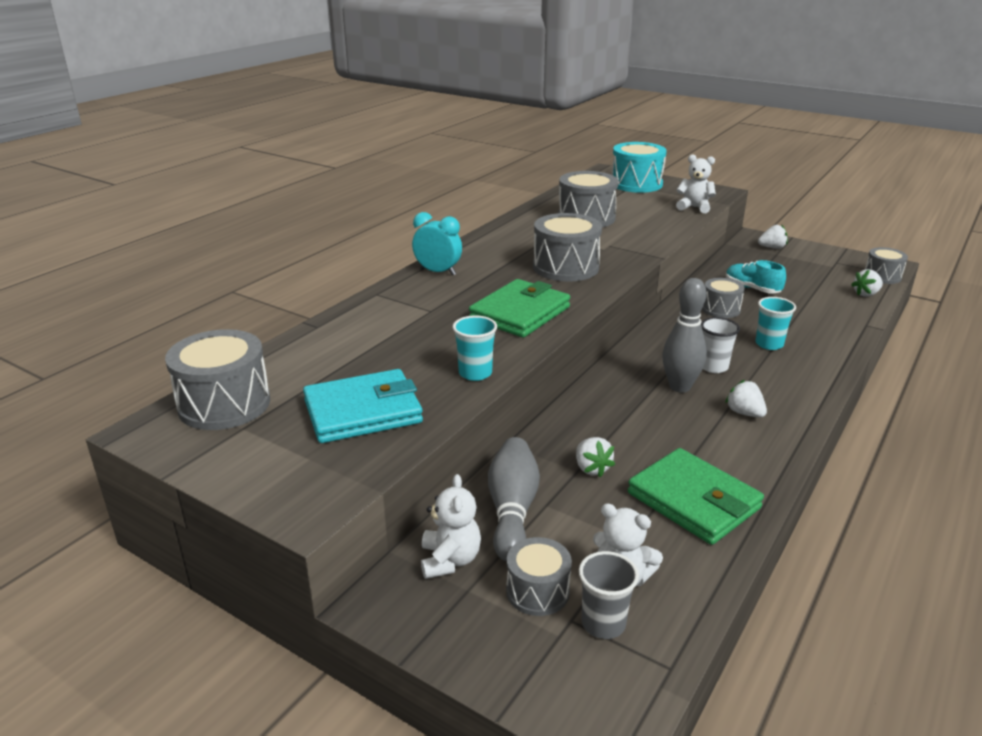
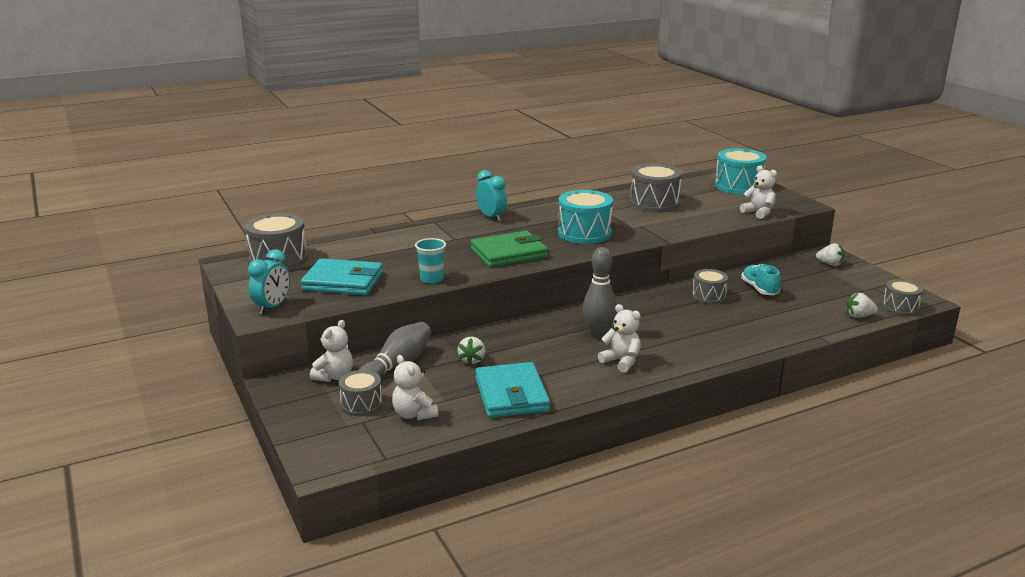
camera: 30 degrees right, 5 degrees down
grey drum [533,213,602,281] -> turquoise drum [558,190,613,244]
grey cup [579,551,639,639] -> none
green wallet [628,448,764,545] -> turquoise wallet [475,362,550,418]
white cup [701,317,740,373] -> none
white strawberry [725,380,767,418] -> white teddy bear [598,304,641,373]
turquoise cup [755,297,796,350] -> none
none -> turquoise clock [248,249,290,314]

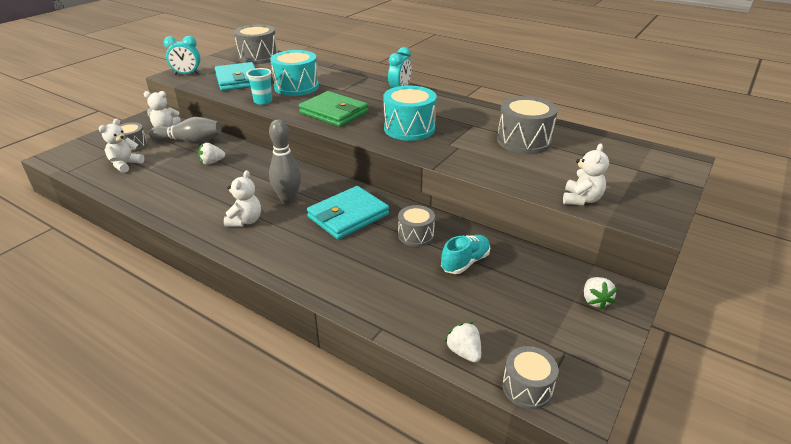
camera: 60 degrees right, 10 degrees up
turquoise wallet [475,362,550,418] -> turquoise wallet moved to [307,186,389,240]
turquoise drum [715,148,767,195] -> turquoise drum moved to [270,50,319,96]

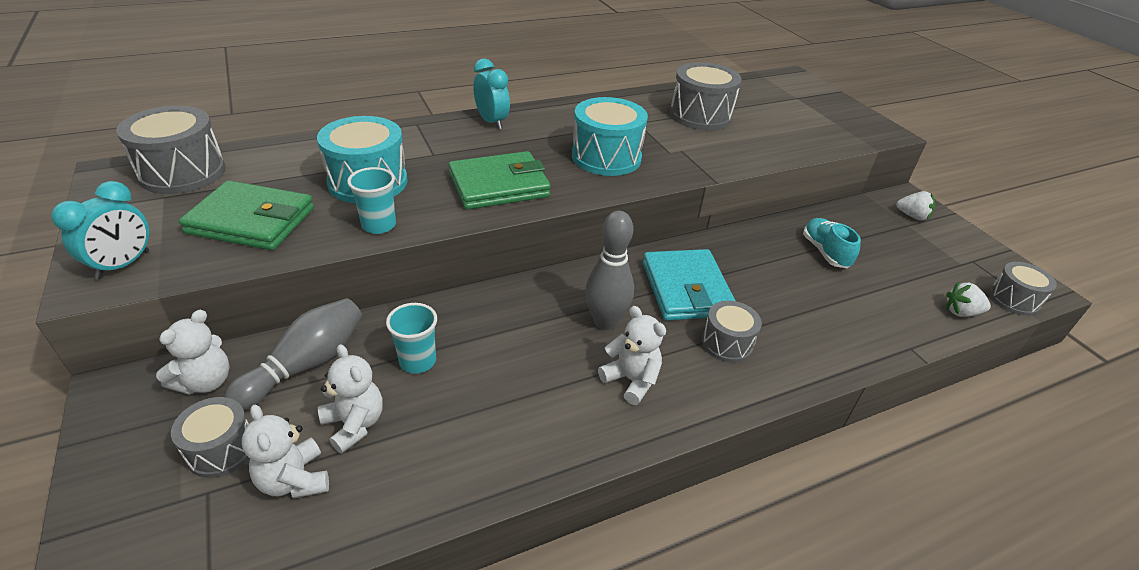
camera: 60 degrees left, 5 degrees up
white strawberry [198,143,225,165] -> turquoise cup [386,303,437,374]
turquoise wallet [215,62,256,91] -> green wallet [179,180,314,250]
grey drum [398,205,435,247] -> grey drum moved to [702,301,762,363]
white teddy bear [563,143,609,205] -> white teddy bear moved to [318,344,383,454]

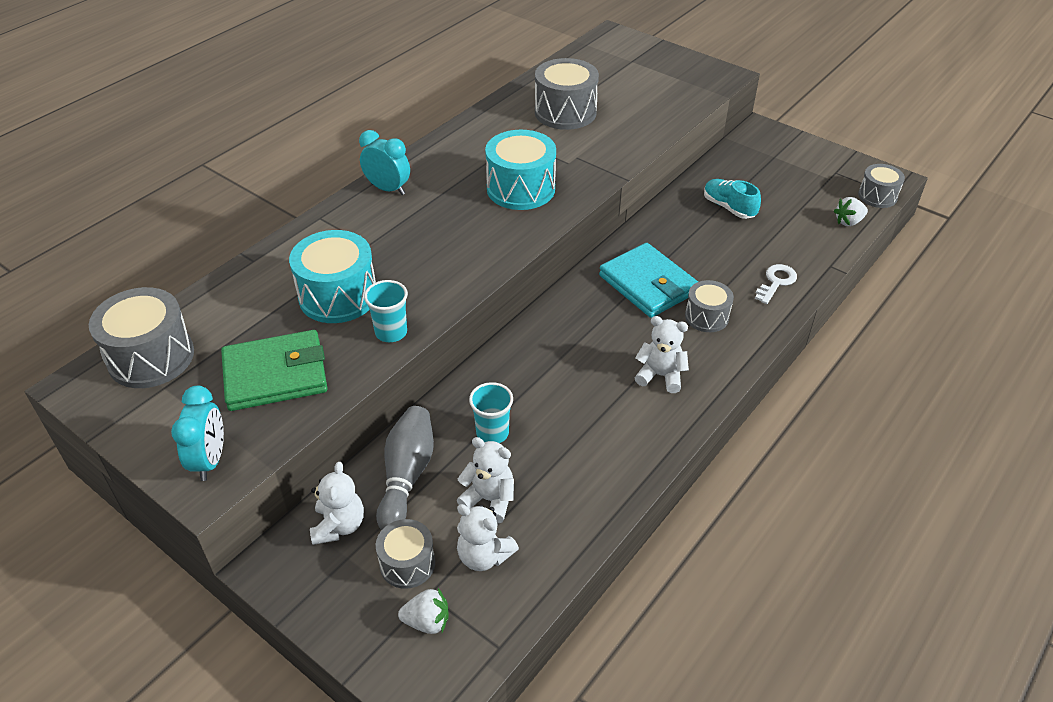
camera: 25 degrees left, 5 degrees up
green wallet [449,151,551,210] -> none
grey bowling pin [585,211,634,330] -> none
white strawberry [896,191,935,220] -> white strawberry moved to [398,588,449,634]
none -> white key [755,264,797,304]

